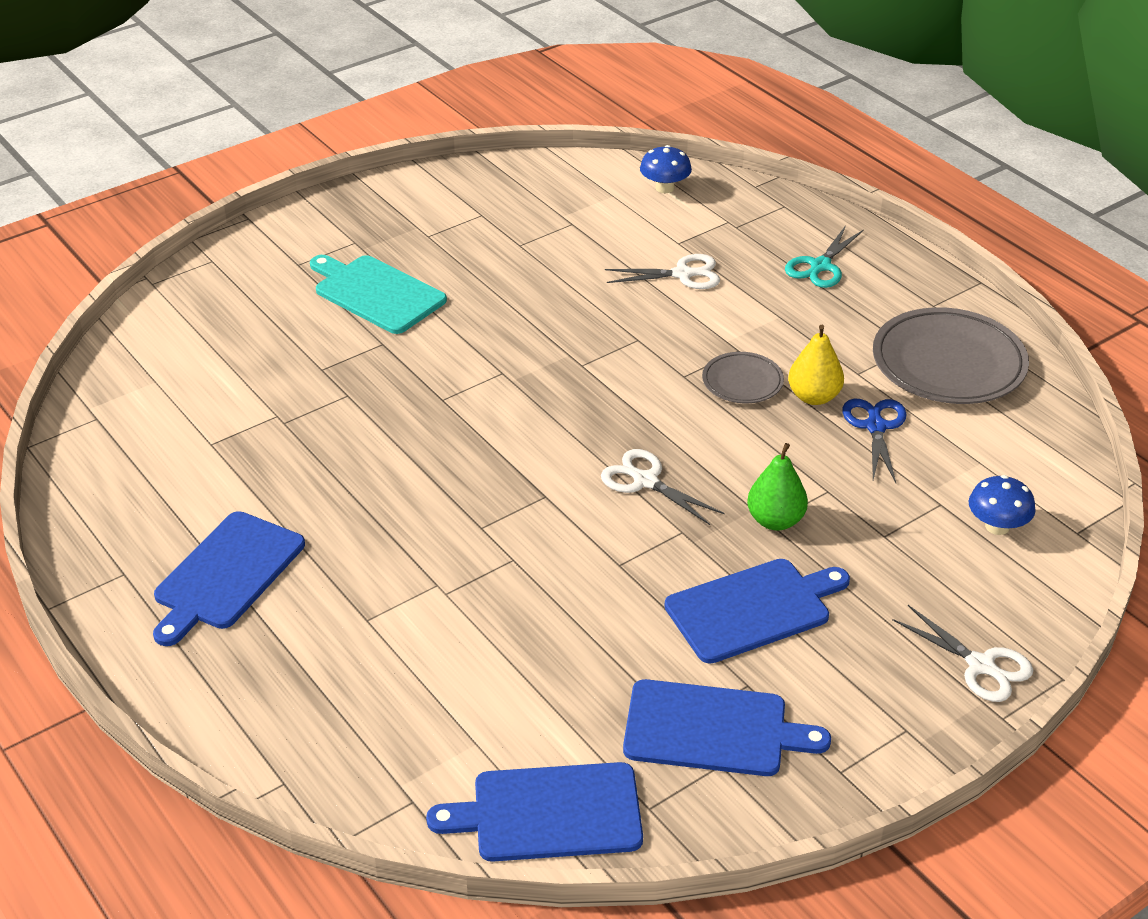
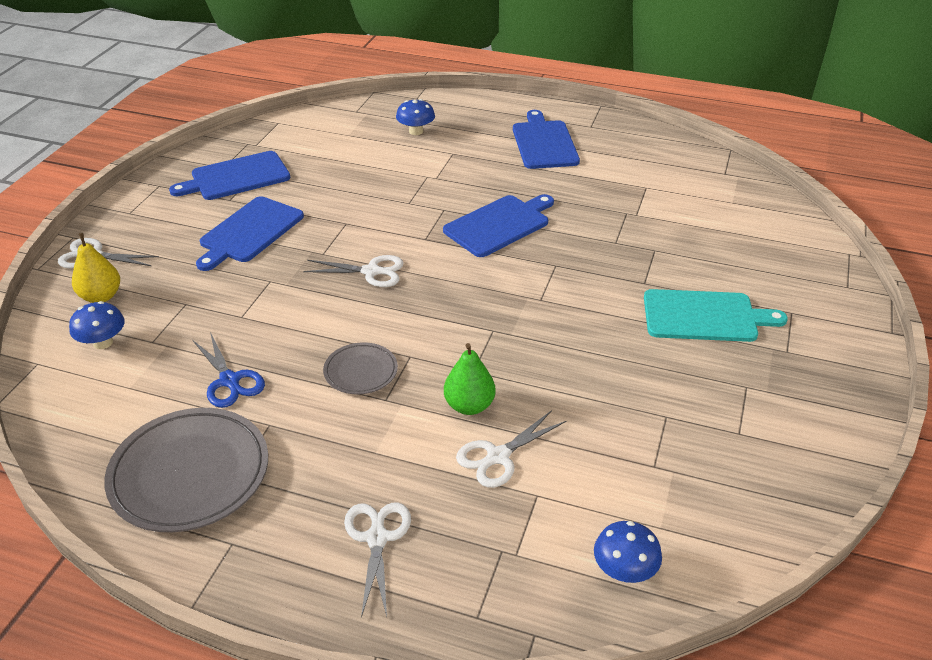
camera: 145 degrees right, 0 degrees up
blue cutting board [426,762,643,862] -> blue cutting board moved to [443,194,554,257]
green pear [747,443,808,531] -> green pear moved to [444,343,496,415]
turquoise scissors [785,225,864,288] -> white scissors [344,502,411,618]
yellow pear [788,325,844,405] -> yellow pear moved to [72,233,120,303]
none -> blue mushroom [396,99,435,135]

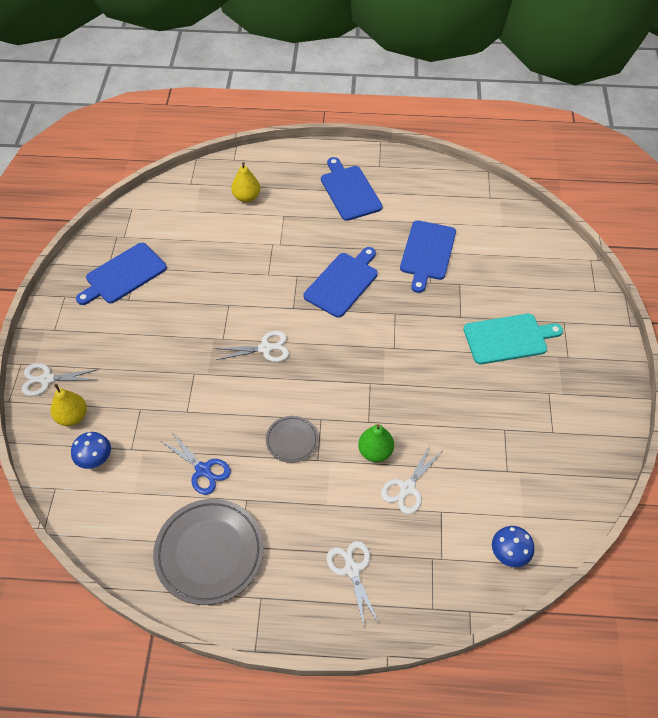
camera: 15 degrees left, 15 degrees up
blue cutting board [196,196,304,271] -> blue cutting board moved to [400,220,456,293]
blue mushroom [396,99,435,135] -> yellow pear [231,162,260,202]

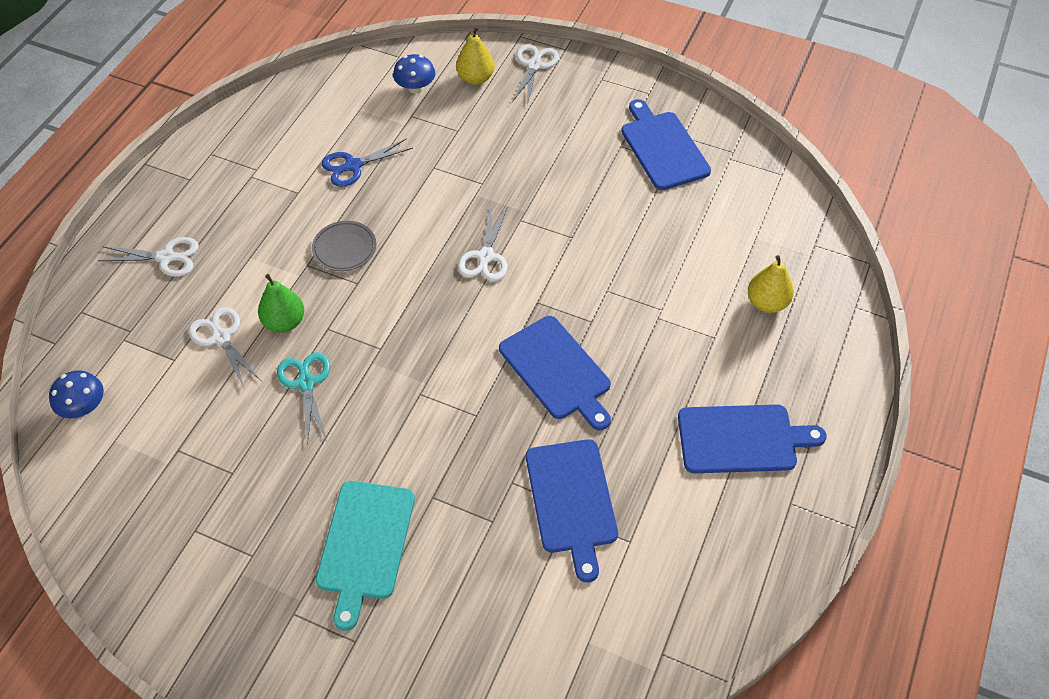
camera: 110 degrees right, 0 degrees up
grey plate [153,499,264,605] -> none
blue cutting board [400,220,456,293] -> blue cutting board turned 135 degrees counterclockwise [526,439,618,582]
none -> turquoise scissors [277,352,330,445]

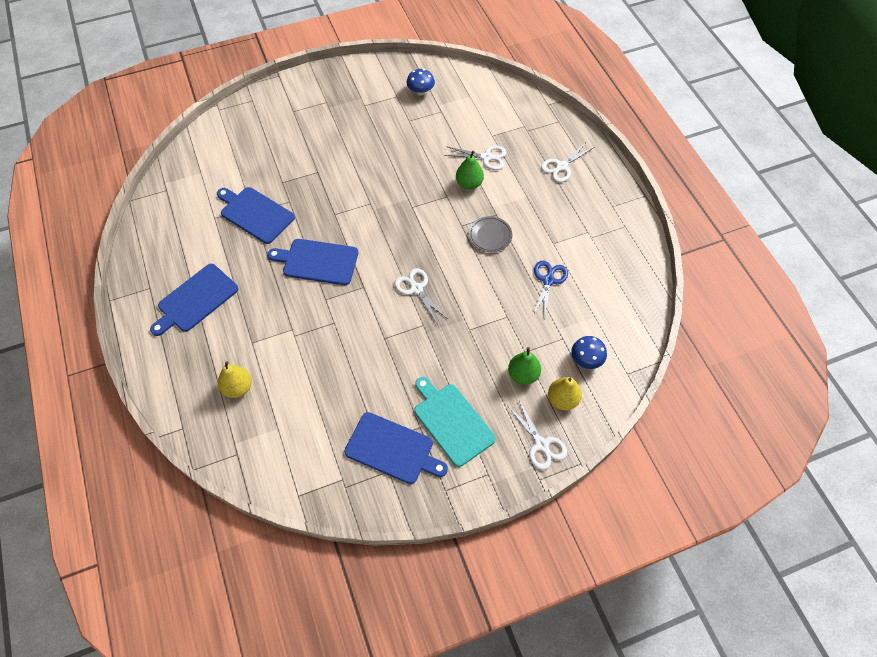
camera: 135 degrees right, 5 degrees up
blue mushroom [49,370,104,418] -> blue mushroom moved to [407,69,435,96]
turquoise scissors [277,352,330,445] -> none
turquoise cutting board [316,481,415,631] -> turquoise cutting board moved to [414,377,496,467]
none -> green pear [508,347,541,385]

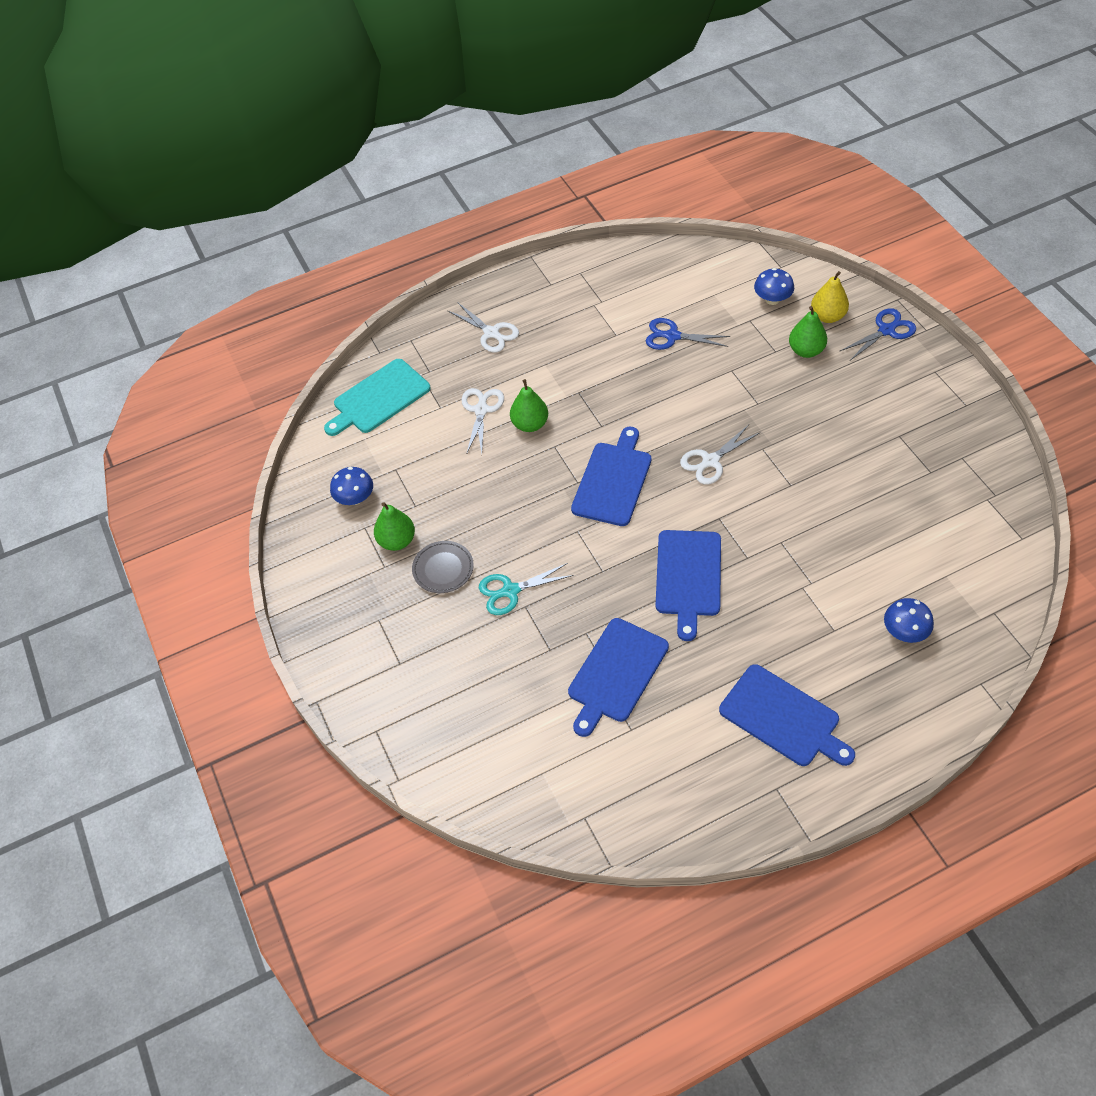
camera: 90 degrees left, 5 degrees down
yellow pear [218,361,252,398] -> blue mushroom [884,598,934,643]
blue cutting board [344,412,448,484] -> blue cutting board moved to [571,427,651,526]
turquoise cutting board [414,377,496,467] -> turquoise cutting board moved to [324,359,431,436]
grey plate [469,216,512,252] -> grey plate moved to [412,541,474,593]
white scissors [508,400,567,470] -> blue scissors [839,308,916,360]
none -> green pear [374,502,415,551]
none -> turquoise scissors [479,563,574,615]

